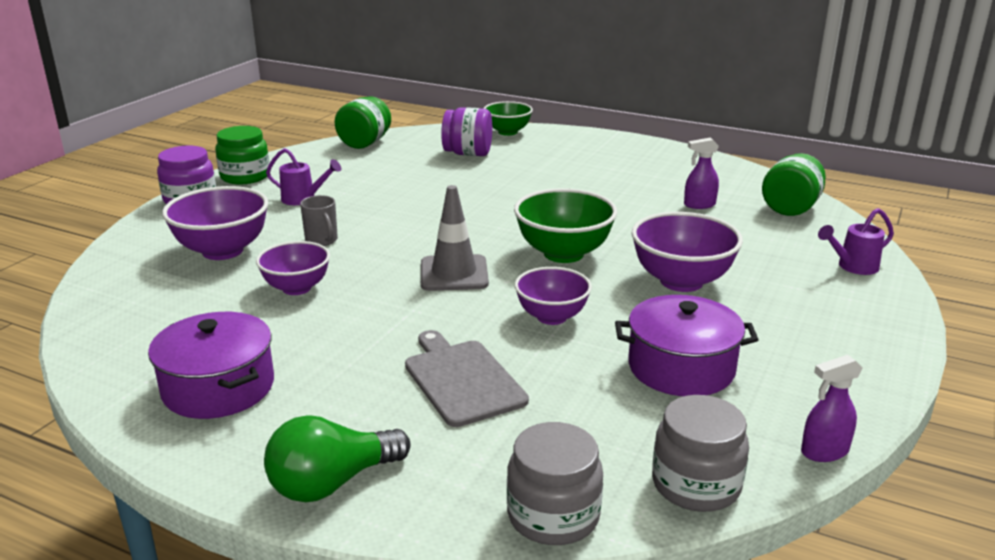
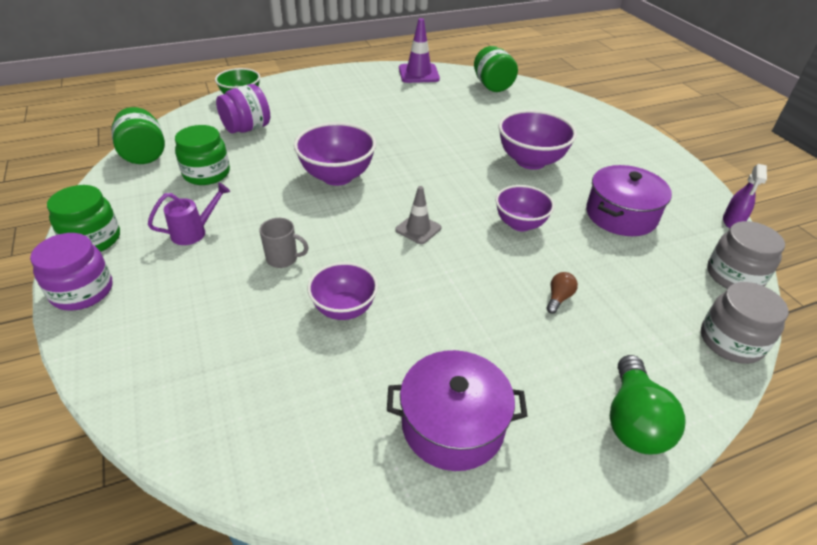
camera: 50 degrees left, 15 degrees up
purple bowl [162,186,268,260] -> purple bowl moved to [294,122,376,186]
grey cutting board [405,330,529,427] -> brown light bulb [546,272,578,314]
grey traffic cone [421,185,489,291] -> grey traffic cone [395,186,441,244], size x0.65
green bowl [514,188,617,263] -> none
purple spray bottle [684,137,719,209] -> none
purple watering can [818,208,894,275] -> none
none -> green jar [175,125,230,185]
none -> purple traffic cone [399,18,440,83]

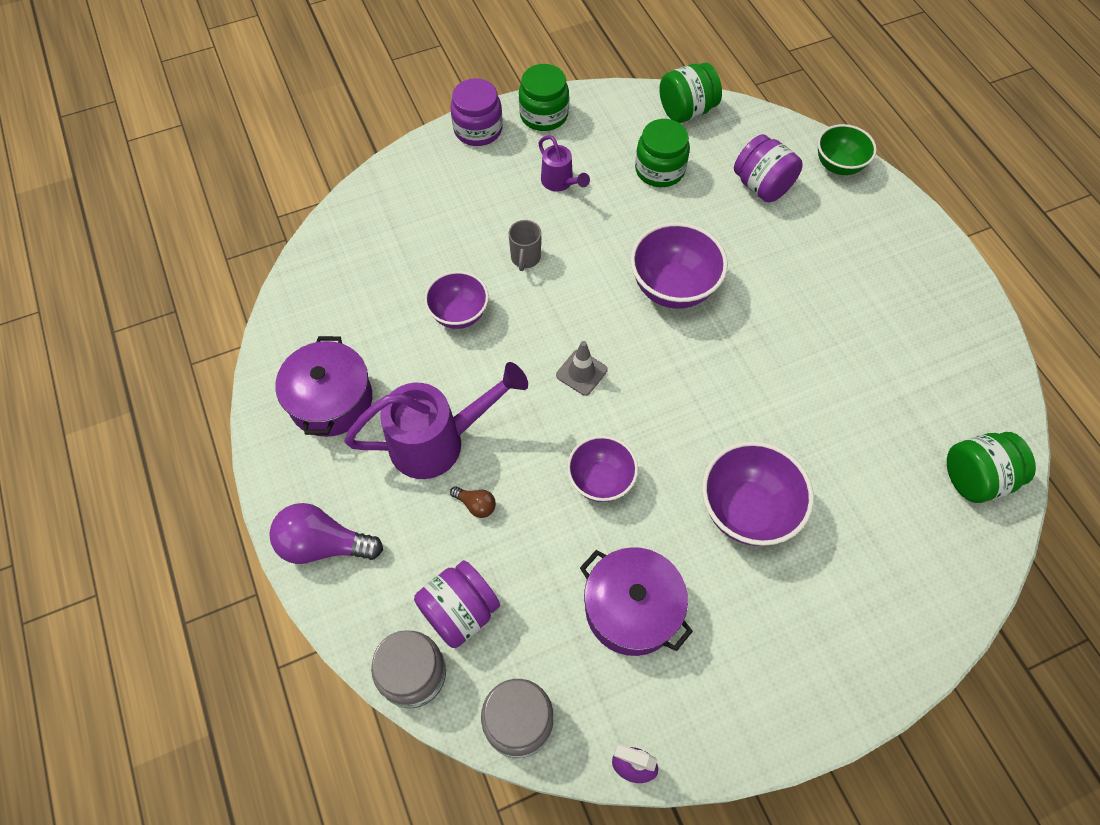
camera: 90 degrees right, 20 degrees up
purple traffic cone [399,18,440,83] -> none
green light bulb [610,355,686,455] -> purple light bulb [269,503,383,564]
none -> purple watering can [344,362,528,479]
none -> purple jar [414,560,500,648]

